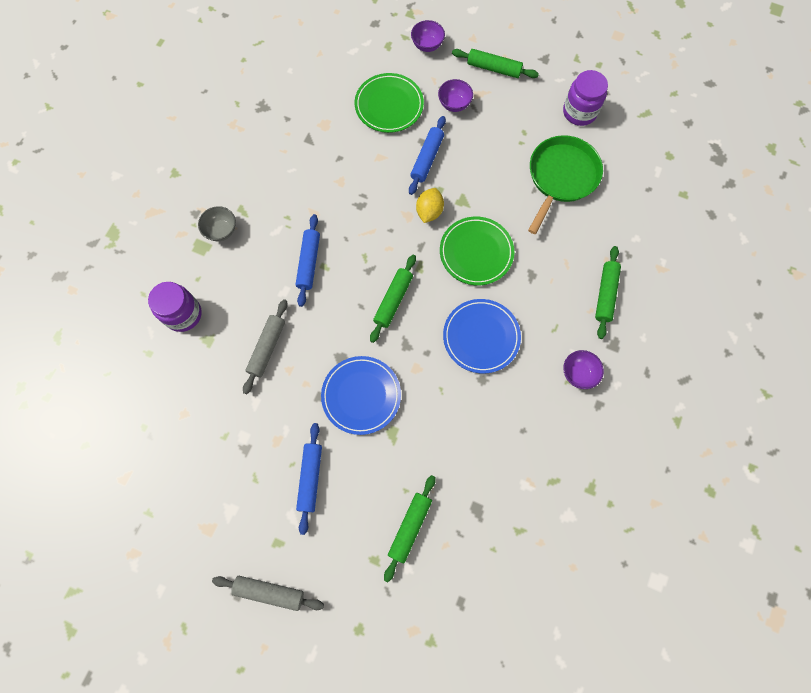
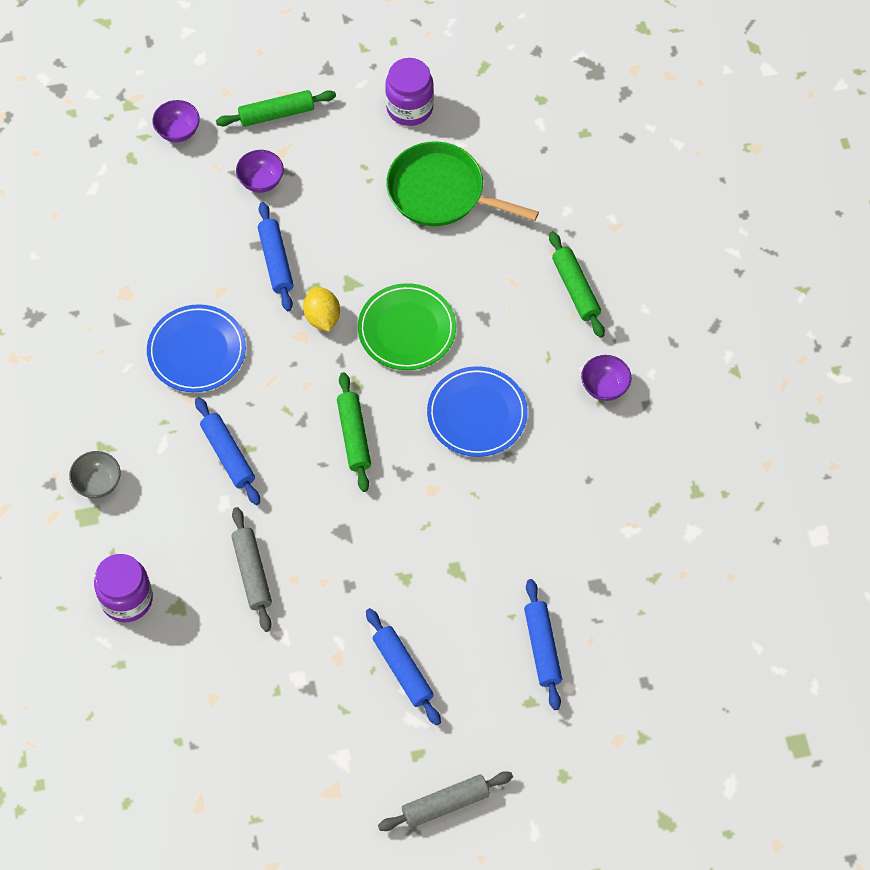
camera: 35 degrees left, 10 degrees down
blue plate [321,356,401,435] -> blue plate moved to [147,304,246,392]
green plate [355,73,424,133] -> none
green rolling pin [384,475,435,582] -> blue rolling pin [524,579,562,710]
green pan [528,135,603,234] -> green pan turned 60 degrees counterclockwise [386,141,539,226]

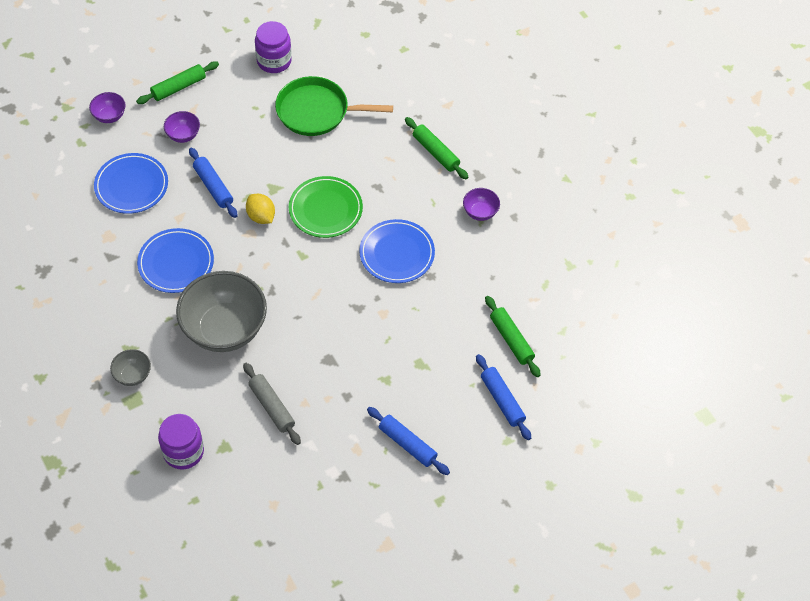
camera: 20 degrees left, 5 degrees down
blue rolling pin [195,397,260,505] -> grey bowl [176,271,267,352]
green rolling pin [337,372,371,492] -> green rolling pin moved to [485,296,541,377]
grey rolling pin [378,771,513,831] -> none
none -> blue plate [94,153,168,214]

